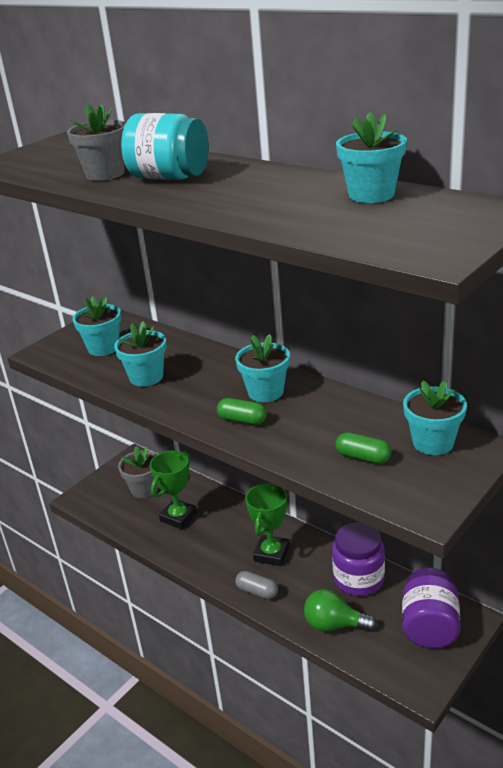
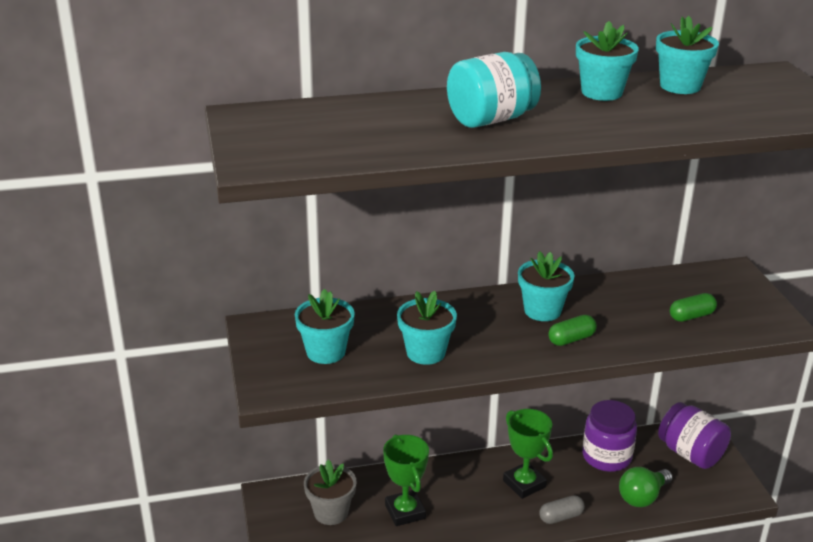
camera: 55 degrees left, 0 degrees up
grey flower pot [67,104,126,181] -> none
turquoise flower pot [403,380,467,455] -> turquoise flower pot moved to [576,21,639,101]

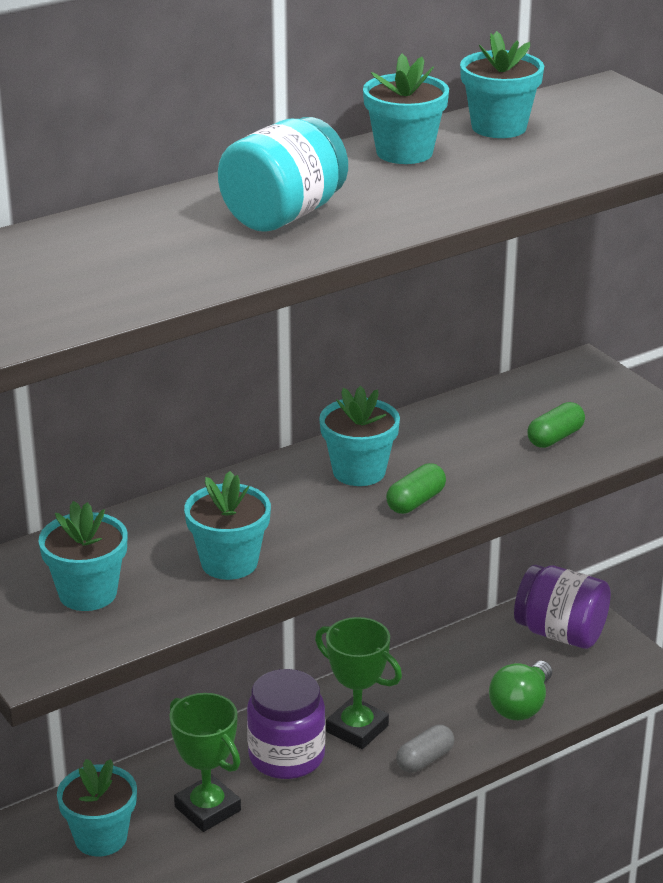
camera: 20 degrees left, 0 degrees up
grey flower pot [304,460,357,525] -> turquoise flower pot [57,759,137,856]
purple jar [582,400,637,472] -> purple jar moved to [247,669,325,779]

